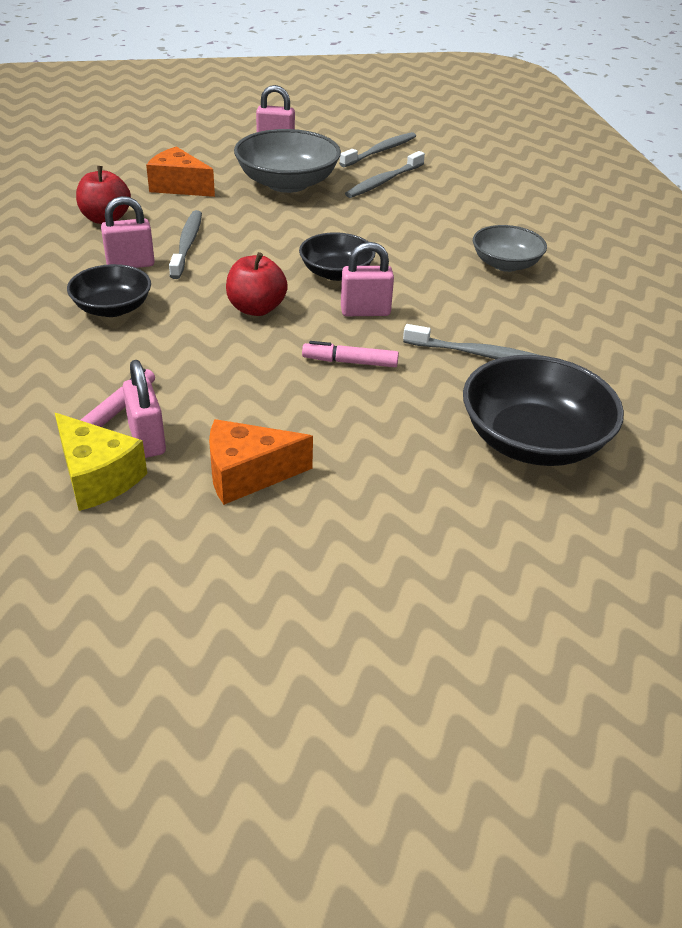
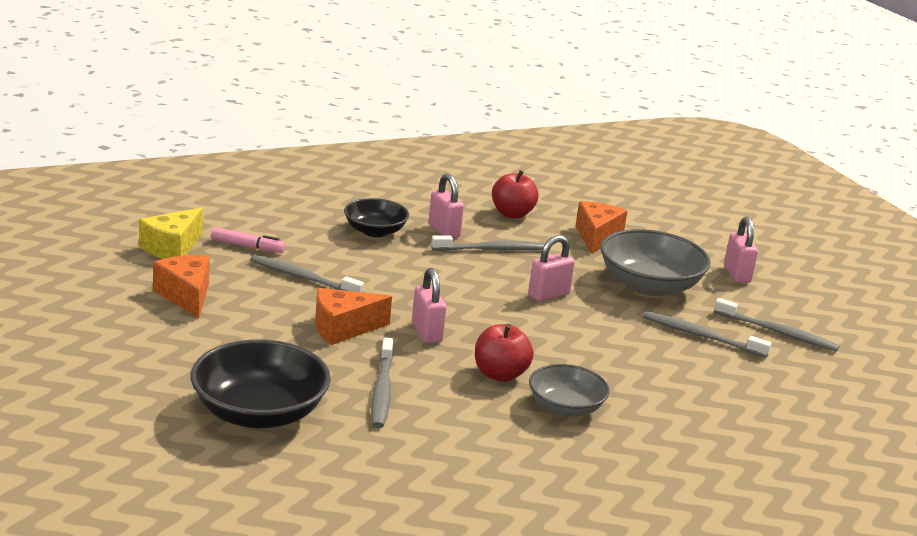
camera: 75 degrees right, 15 degrees down
pink padlock [123,360,166,458] -> pink padlock moved to [528,235,575,302]
red apple [226,252,288,316] -> red apple moved to [475,324,534,382]
black bowl [299,232,375,281] -> none
pink marker [302,341,399,367] -> orange cheese [315,288,392,345]
none -> grey toothbrush [250,255,364,293]

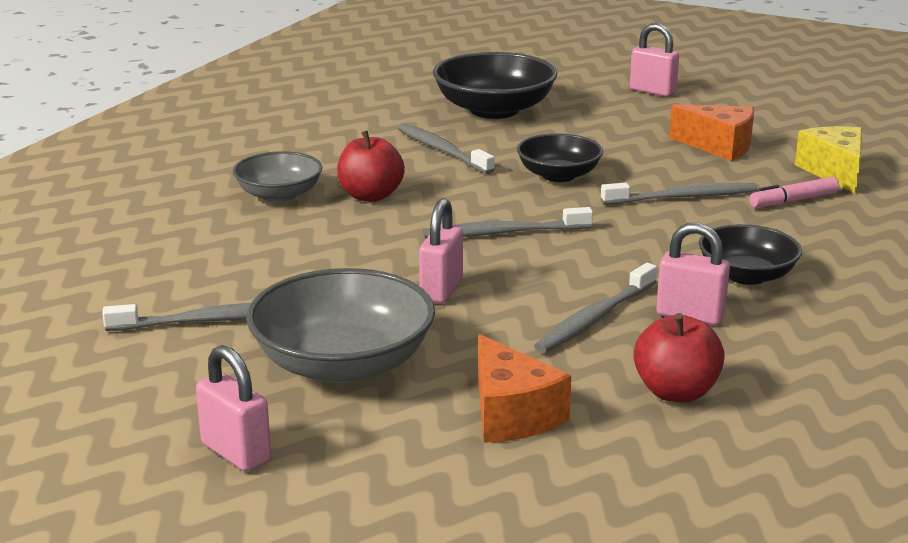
camera: 145 degrees right, 0 degrees up
orange cheese [315,288,392,345] -> black bowl [517,133,603,182]
pink padlock [412,268,447,343] -> pink padlock moved to [630,23,679,97]
grey toothbrush [714,298,840,352] -> grey toothbrush moved to [423,207,593,238]

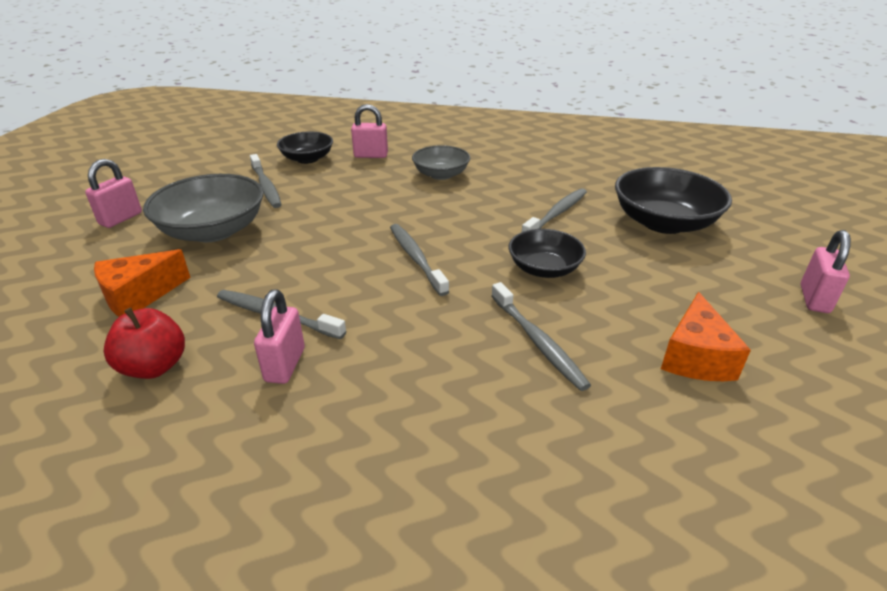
camera: 75 degrees right, 10 degrees up
red apple [337,131,405,202] -> none
pink padlock [419,198,463,304] -> pink padlock moved to [351,104,388,158]
black bowl [699,224,802,285] -> black bowl moved to [277,132,333,164]
pink marker [749,177,839,208] -> none
yellow cheese [795,126,862,194] -> none

